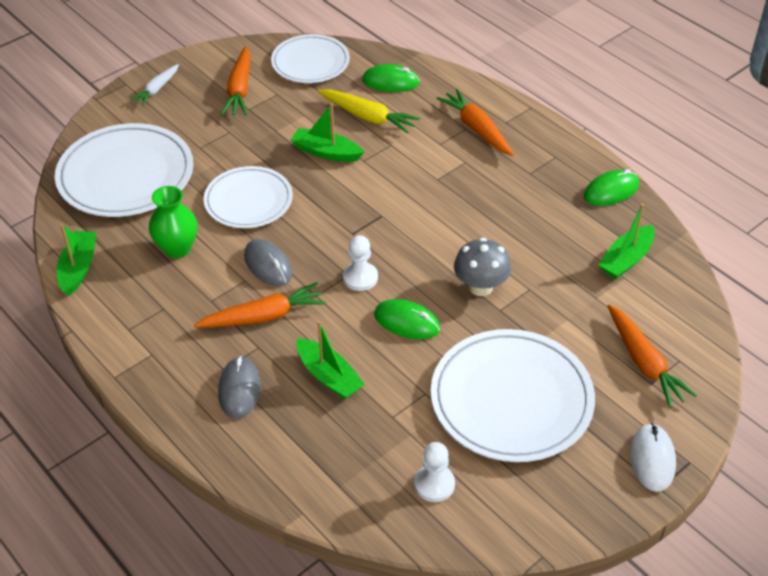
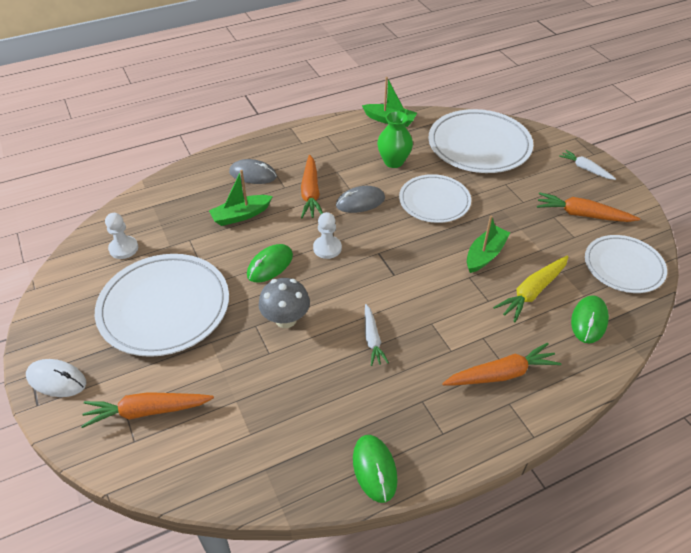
camera: 105 degrees right, 0 degrees up
green boat [598,204,655,279] -> none
none -> white carrot [365,304,389,366]

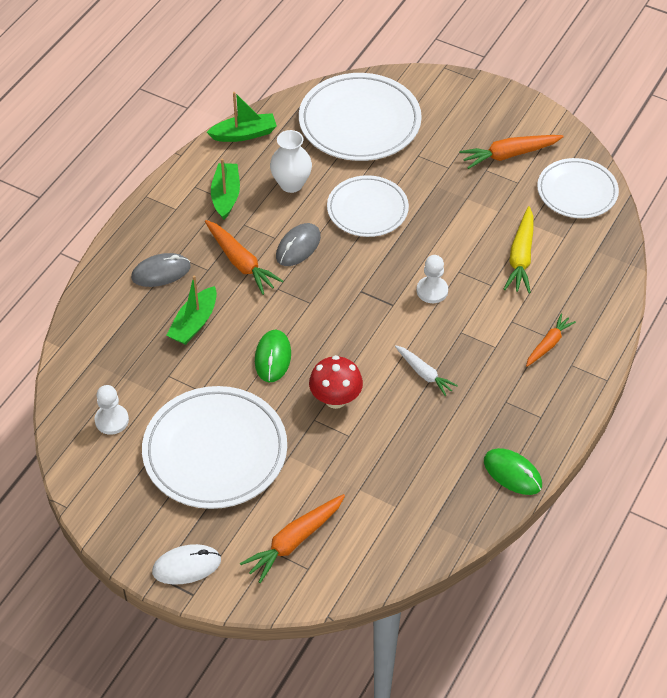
camera: 35 degrees left, 5 degrees up
grey mushroom [259,278,310,328] -> red mushroom [309,355,363,409]
white pawn [313,212,342,259] -> white pawn moved to [417,255,448,303]
green vase [377,111,413,168] -> white vase [270,130,312,193]
orange carrot [442,343,561,385] -> orange carrot [526,313,576,367], size x0.65
green boat [467,216,510,273] -> green boat moved to [211,158,240,220]
white carrot [559,150,616,180] -> none
green mouse [571,295,609,344] -> none

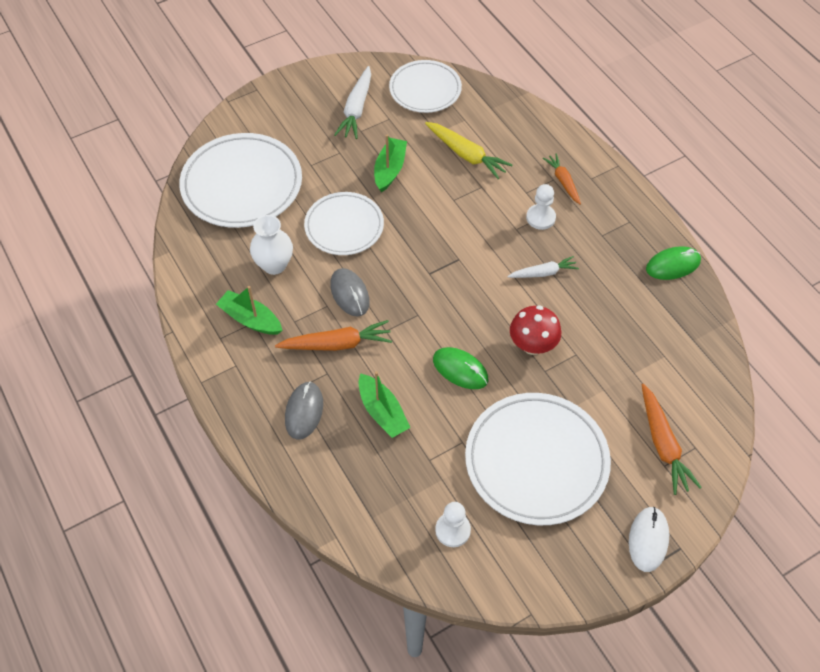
camera: 60 degrees left, 5 degrees up
green boat [207,92,277,142] -> green boat moved to [374,134,407,192]
white pawn [417,255,448,303] -> white pawn moved to [526,184,556,230]
orange carrot [459,135,564,169] -> white carrot [334,66,371,139]

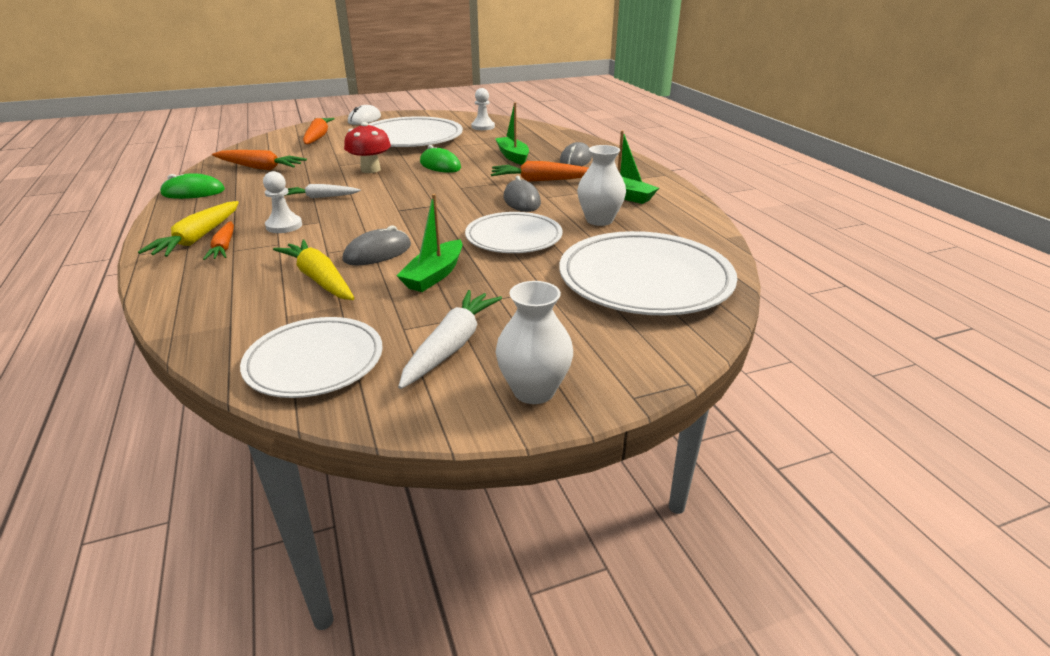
camera: 170 degrees left, 25 degrees down
none -> yellow carrot [138,201,239,257]
none -> orange carrot [212,150,307,170]
none -> grey mouse [342,225,411,265]
none -> white vase [496,281,573,404]

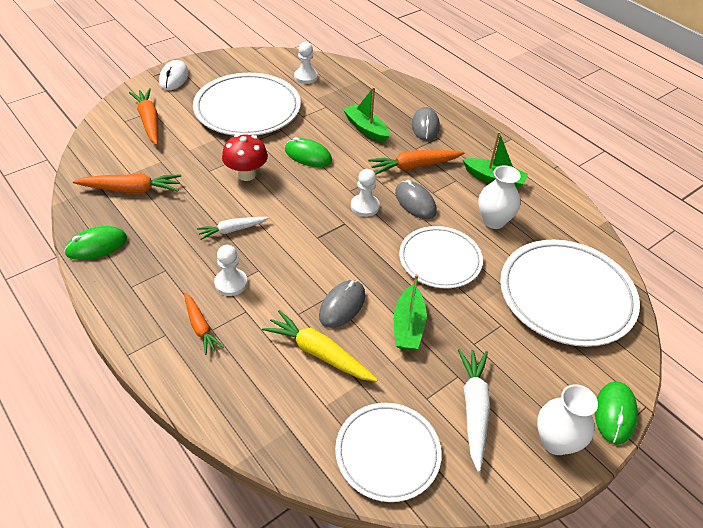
camera: 20 degrees left, 15 degrees up
yellow carrot [138,201,239,257] -> none
none -> white pawn [351,169,380,217]
none -> green mouse [595,381,638,445]

